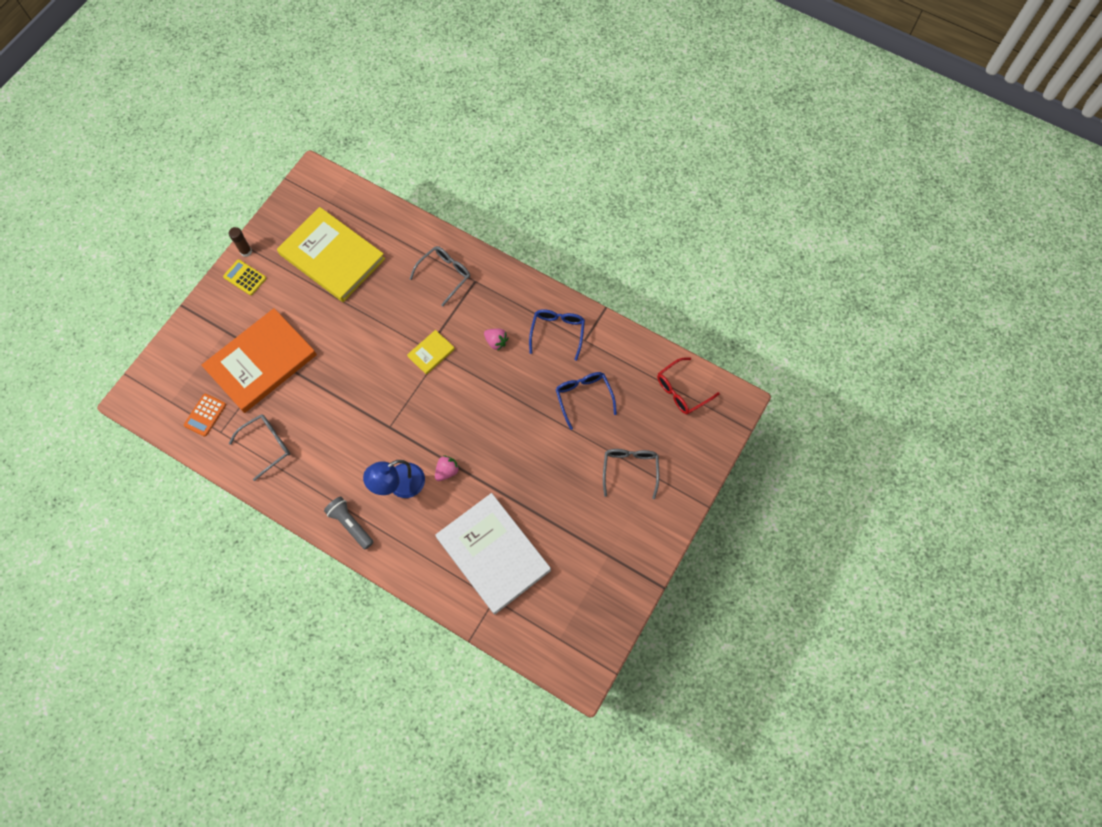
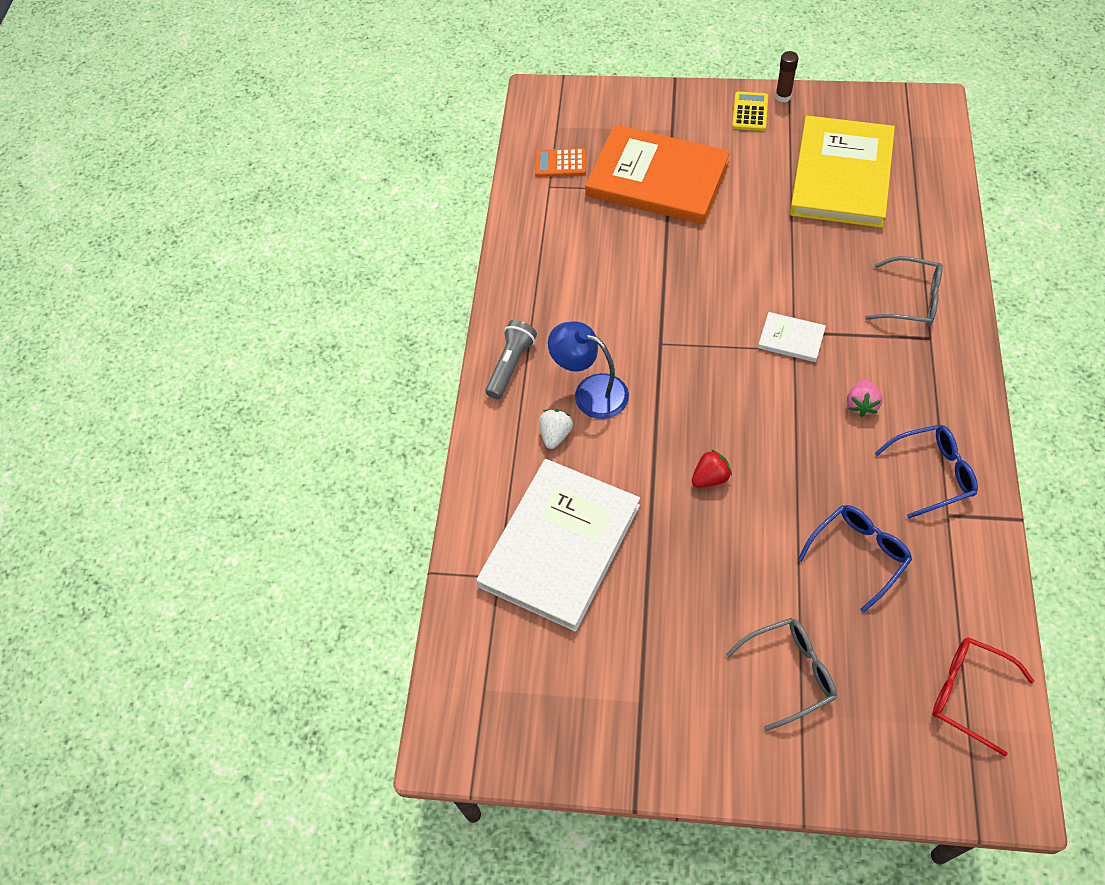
camera: 70 degrees right, 10 degrees down
grey glasses [229,415,290,481] -> none
yellow book [407,330,455,375] -> white book [758,312,826,362]
pink strawberry [435,456,460,481] -> none
none -> white strawberry [539,409,573,449]
none -> red strawberry [692,449,732,488]

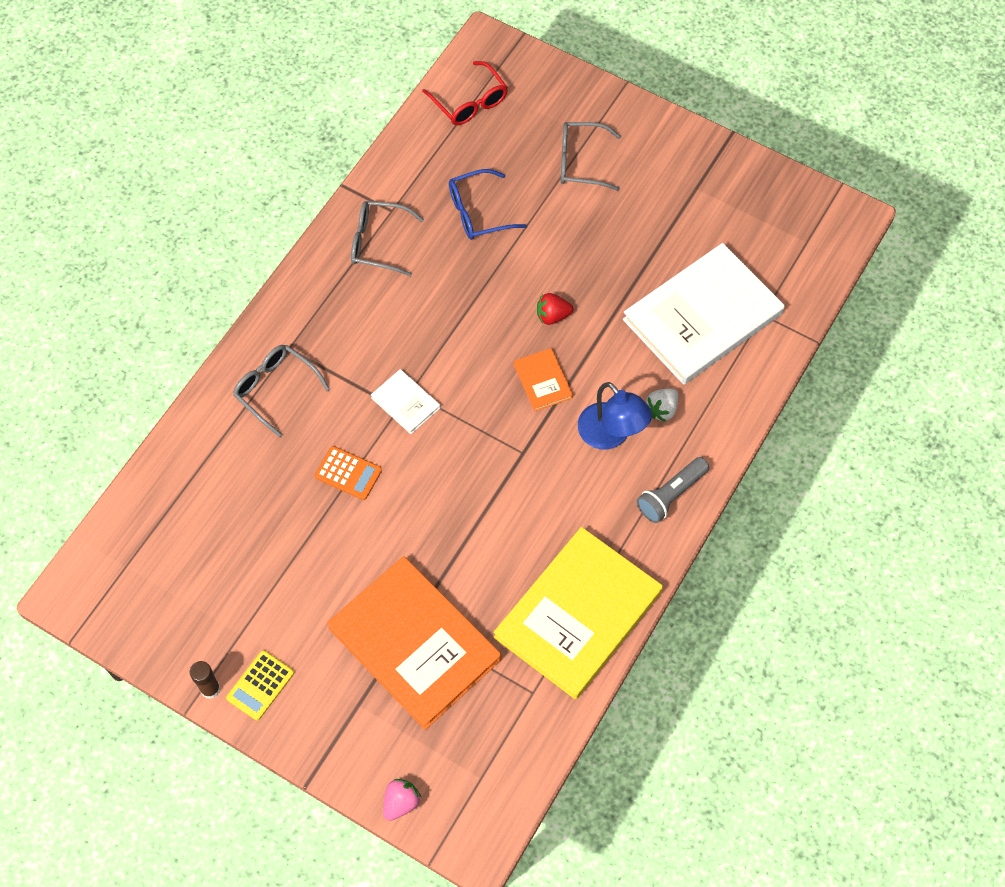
camera: 160 degrees left, 5 degrees up
orange calculator [535,148,586,177] -> orange calculator moved to [315,446,382,500]
yellow book [790,116,895,228] -> yellow book moved to [494,527,663,700]
pink strawberry [847,380,882,417] -> pink strawberry moved to [383,779,421,821]
blue glasses [875,425,978,519] -> grey glasses [351,201,424,276]
none -> orange book [514,348,573,412]

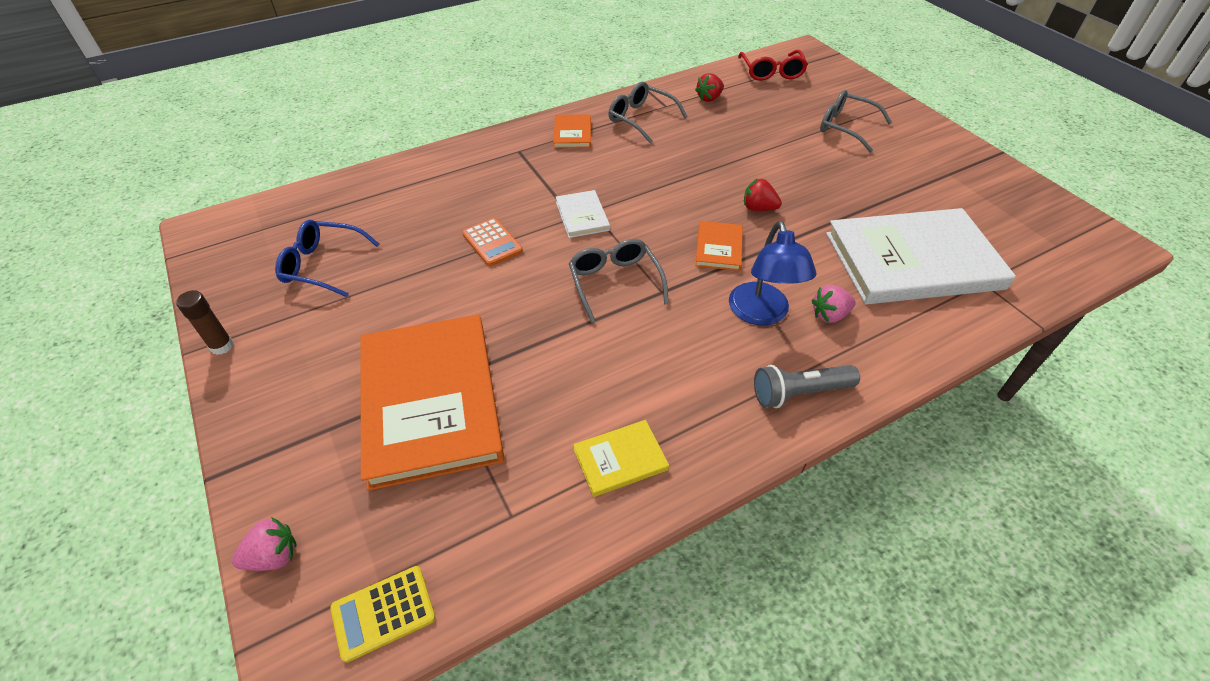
camera: 30 degrees right, 15 degrees down
yellow calculator [226,650,294,721] -> yellow calculator moved to [330,566,436,662]
grey glasses [233,345,330,437] -> grey glasses moved to [569,239,669,323]
blue glasses [449,169,527,240] -> blue glasses moved to [275,220,380,297]
yellow book [494,527,663,700] -> yellow book [573,420,669,497], size x0.43
white strawberry [646,388,678,422] -> pink strawberry [811,285,856,323]
none -> orange book [553,114,591,148]
none -> red strawberry [695,73,724,102]

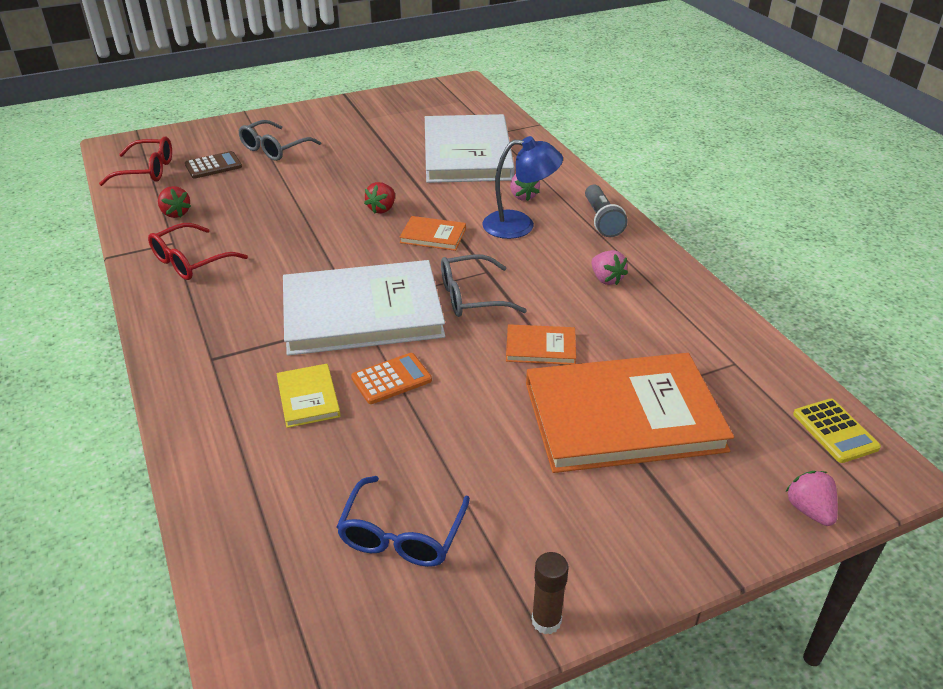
camera: 85 degrees left, 10 degrees down
orange book [553,114,591,148] -> orange book moved to [506,324,576,365]
white book [556,190,610,238] -> white book [283,260,445,356], size x2.33
yellow book [573,420,669,497] -> yellow book moved to [276,364,341,428]
grey glasses [608,82,688,144] -> red glasses [148,223,248,280]
none -> brown calculator [185,151,242,179]
none -> pink strawberry [592,250,628,285]

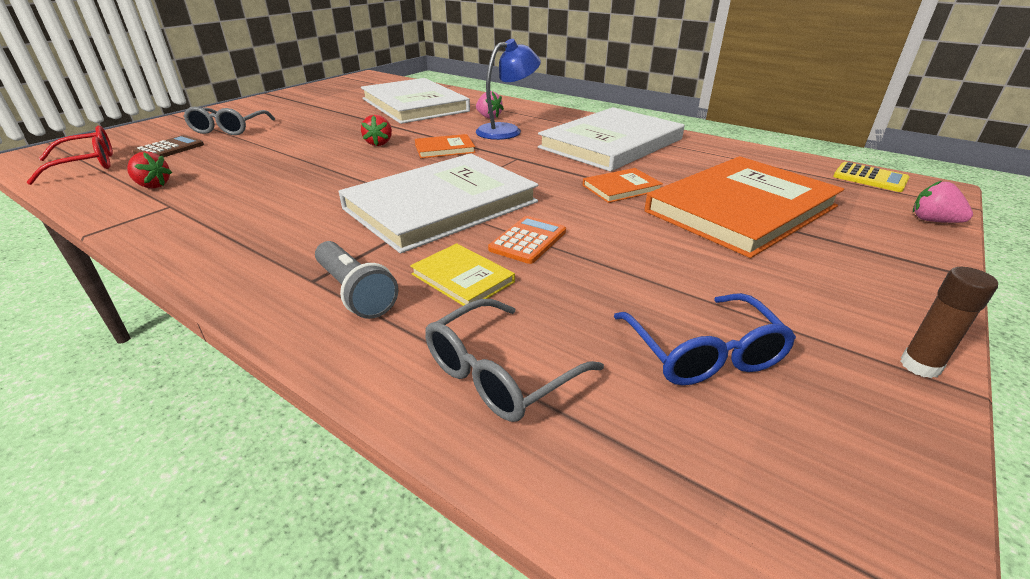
camera: 30 degrees left, 5 degrees down
red glasses [148,223,248,280] -> none
grey glasses [441,254,527,317] -> grey glasses moved to [425,299,604,422]
grey flashlight [585,185,628,237] -> grey flashlight moved to [315,241,399,319]
pink strawberry [592,250,628,285] -> white book [538,107,684,171]

